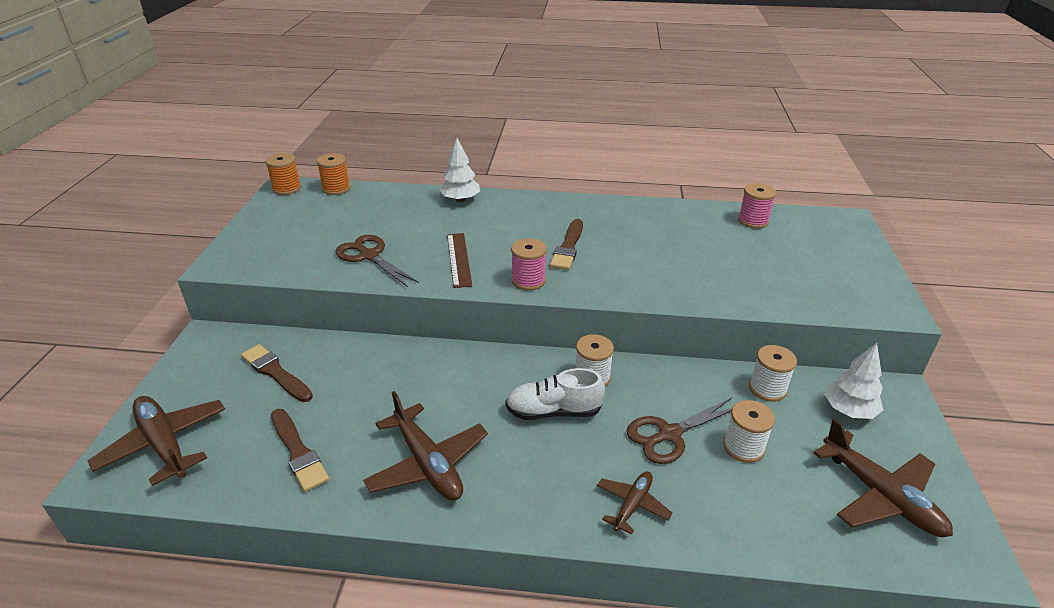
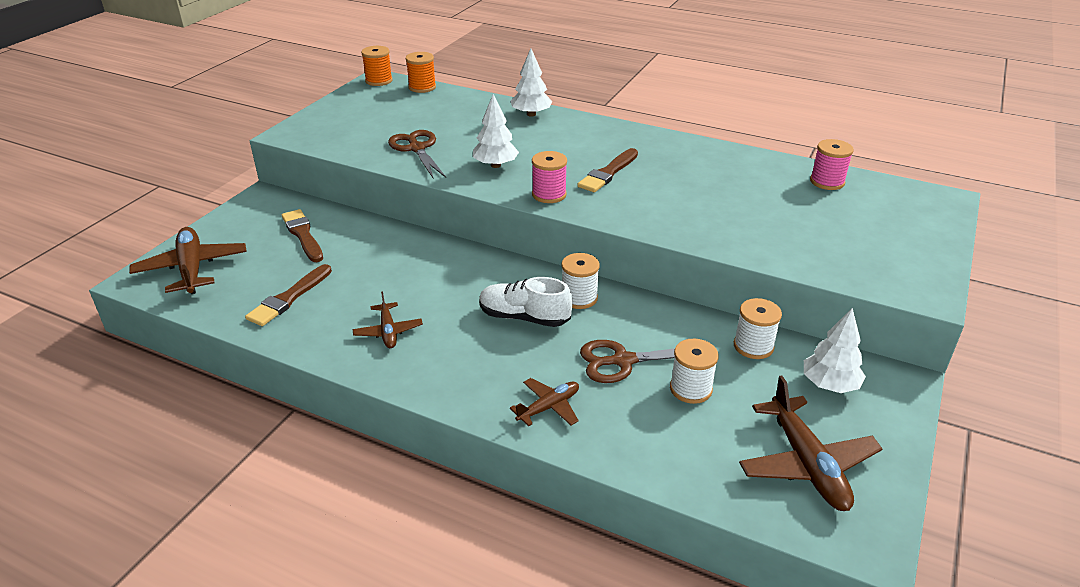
camera: 20 degrees right, 0 degrees up
brown brush [271,409,329,492] -> brown brush turned 45 degrees clockwise [245,264,332,326]
brown plane [363,391,488,501] -> brown plane [353,292,423,348], size x0.57
brown ruler [447,233,472,288] -> white tree [473,94,519,168]

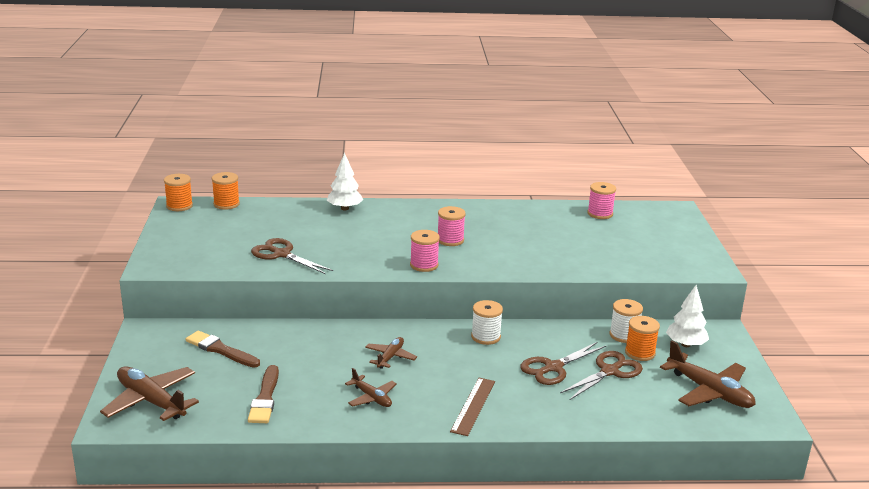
camera: 30 degrees left, 10 degrees down
white tree [473,94,519,168] -> none
white shoe [479,277,573,327] -> none
brown plane [510,378,579,427] -> brown plane moved to [365,337,417,369]
brown brush [577,148,638,192] -> pink spool [438,206,466,246]
white spool [670,339,719,404] -> brown scissors [560,351,643,400]
none -> brown ruler [450,378,495,436]
none -> orange spool [625,316,660,361]

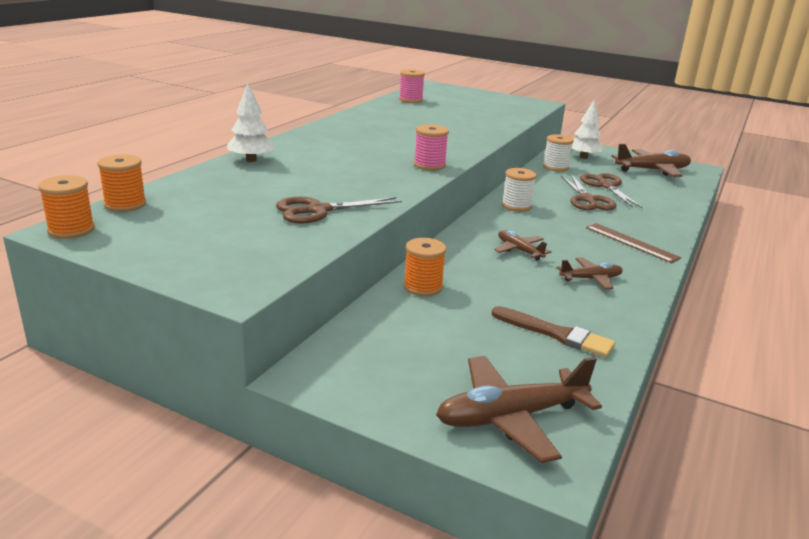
camera: 60 degrees left, 0 degrees up
brown brush [186,331,260,368] -> none
pink spool [438,206,466,246] -> none
orange spool [625,316,660,361] -> orange spool moved to [403,238,446,296]

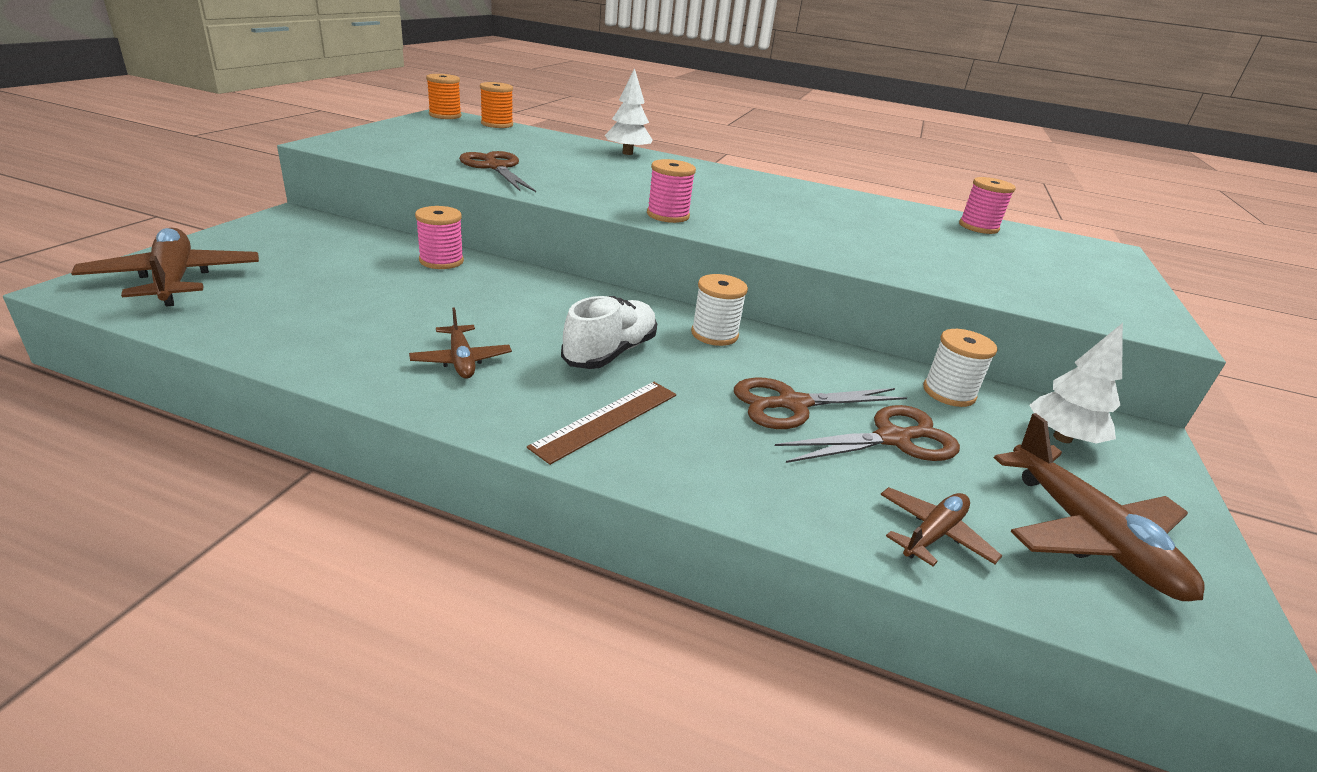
camera: 80 degrees right, 5 degrees up
orange spool [403,238,446,296] -> pink spool [415,206,464,269]
brown brush [492,306,615,357] -> none
brown plane [494,230,551,260] -> brown plane moved to [880,487,1002,566]
none -> white shoe [561,296,657,369]

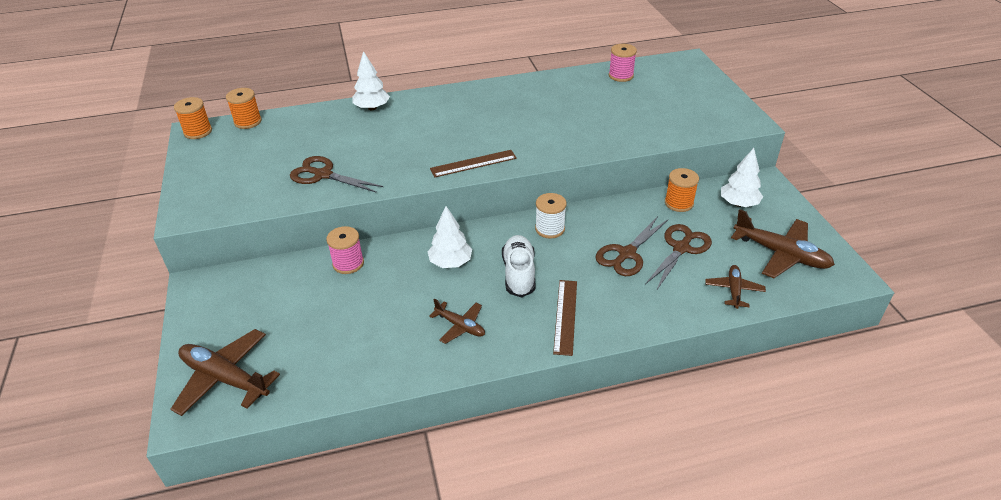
camera: 30 degrees left, 10 degrees up
pink spool [647,159,696,223] -> brown ruler [430,150,517,177]
white spool [923,329,997,407] -> orange spool [665,168,699,212]
none -> white tree [427,206,472,268]

